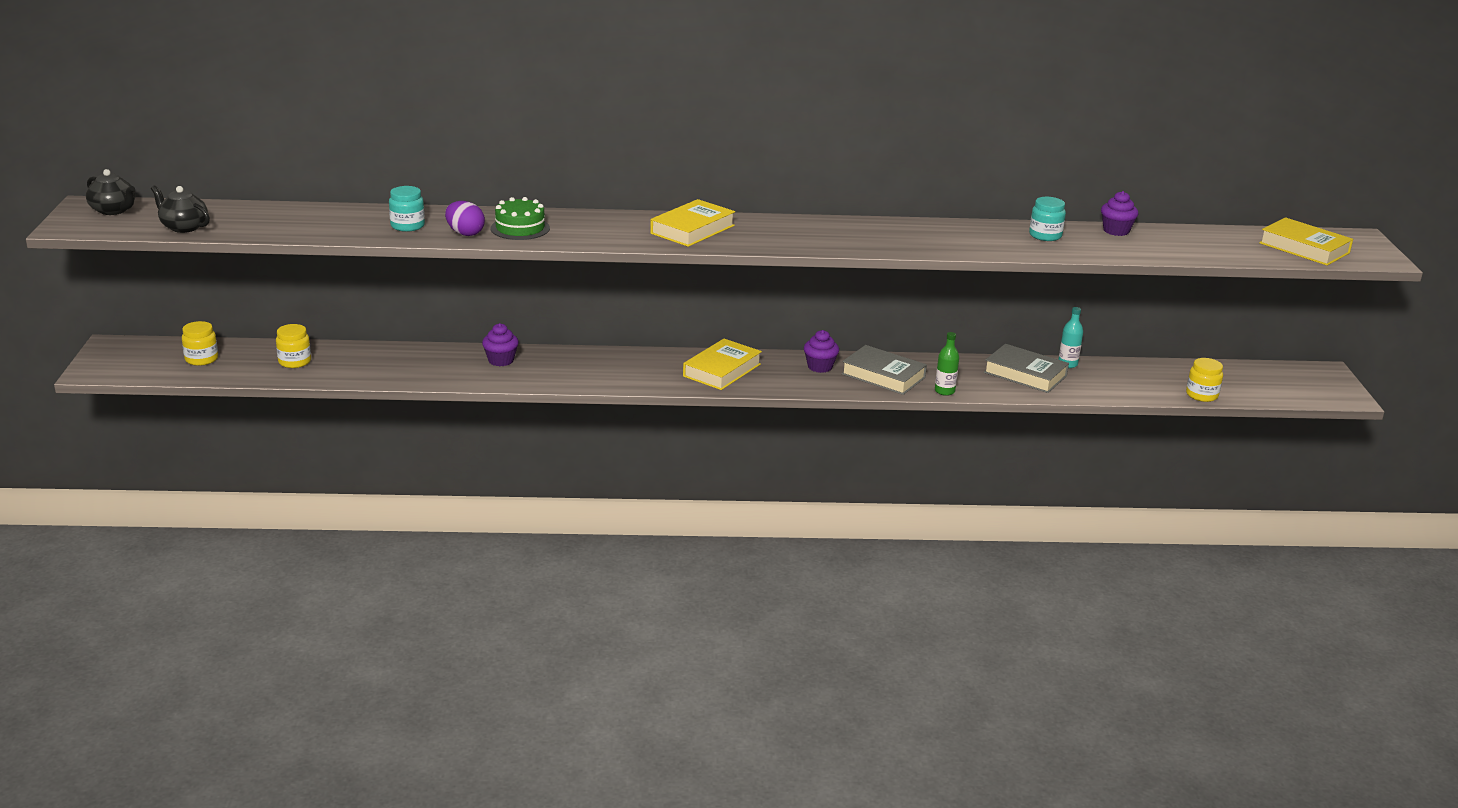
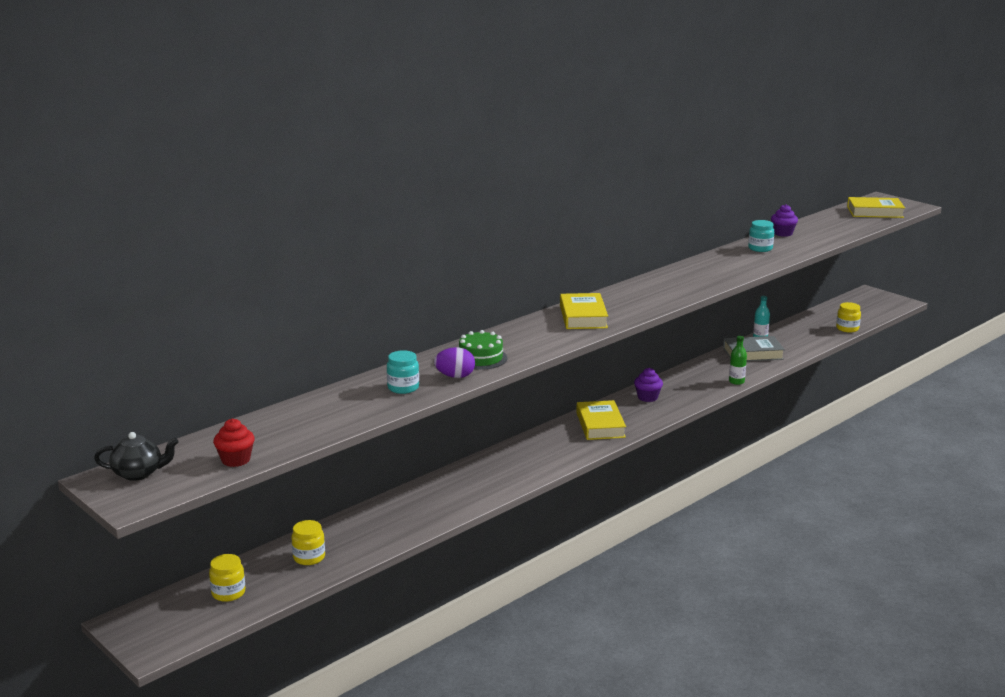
camera: 40 degrees left, 5 degrees down
black teapot [151,185,210,233] -> red cupcake [213,418,255,467]
purple cupcake [482,323,519,366] -> none
grey book [842,345,927,395] -> none

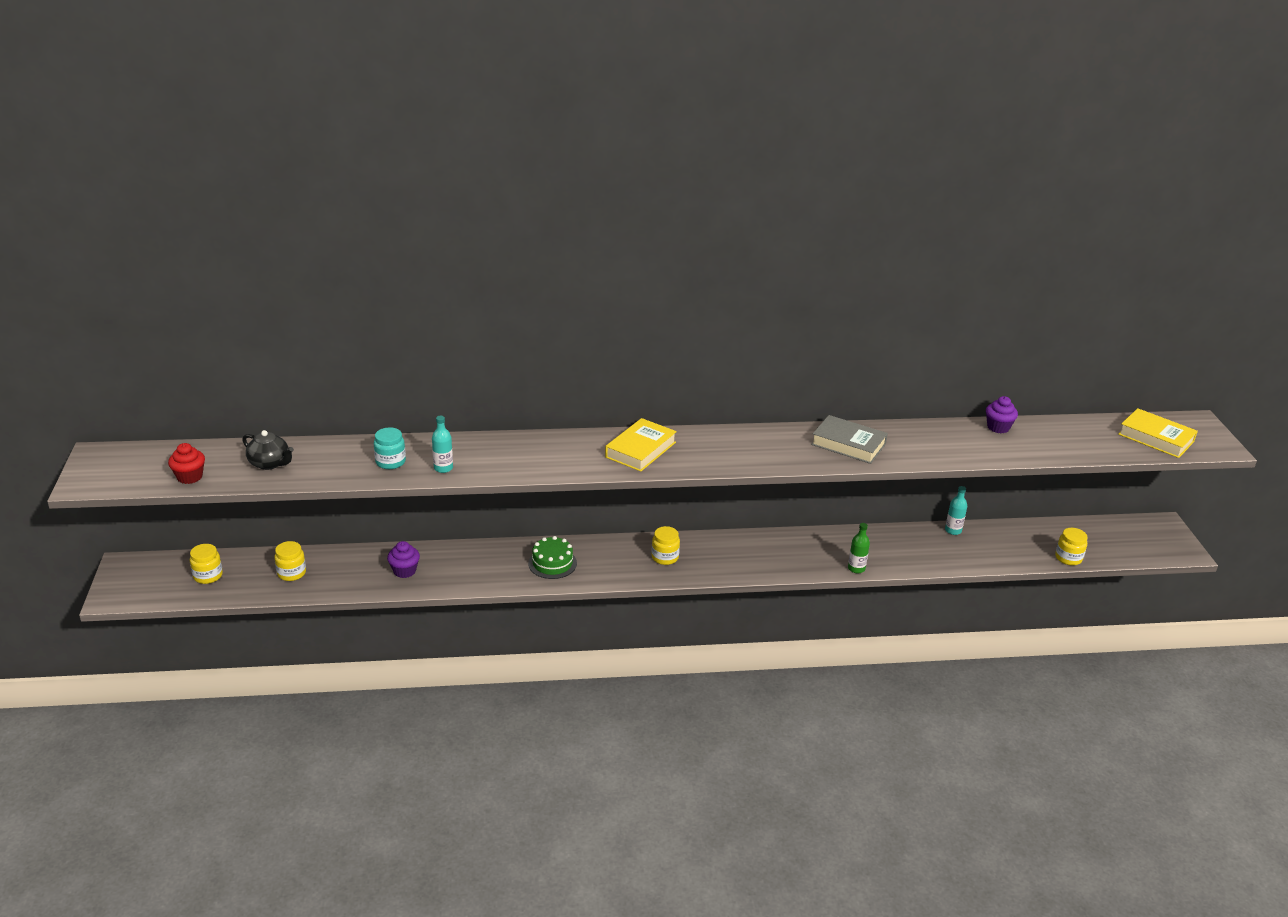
camera: 35 degrees right, 10 degrees up
black teapot [94,432,179,481] -> black teapot moved to [242,430,294,470]
purple egg [434,347,475,378] -> turquoise bottle [432,416,453,473]
green cake [459,330,507,370] -> green cake moved to [528,536,577,579]
yellow book [576,400,626,440] -> yellow jar [652,526,680,565]
purple cupcake [634,368,663,402] -> purple cupcake moved to [387,541,420,578]
grey book [723,336,785,361] -> grey book moved to [811,415,888,464]
turquoise jar [748,220,774,252] -> none

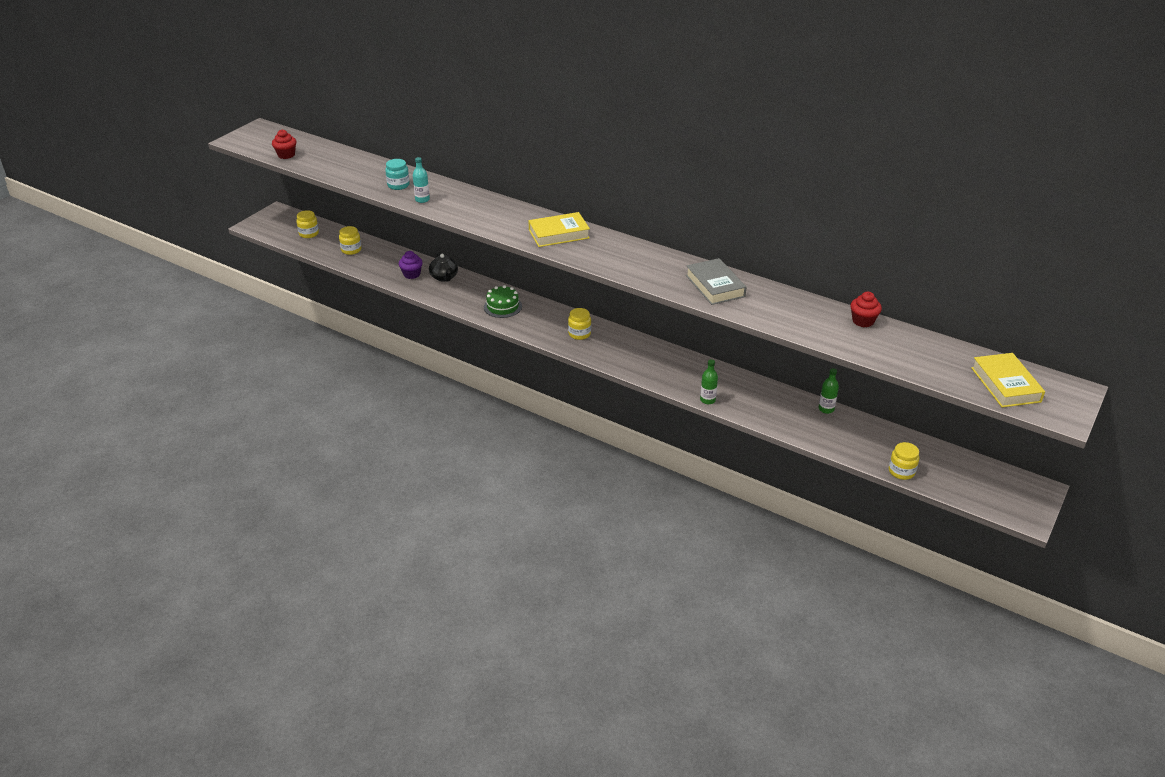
camera: 40 degrees right, 5 degrees up
black teapot [242,430,294,470] -> black teapot moved to [429,253,458,281]
turquoise bottle [945,486,967,535] -> green bottle [818,368,839,414]
purple cupcake [986,396,1018,433] -> red cupcake [850,292,882,327]

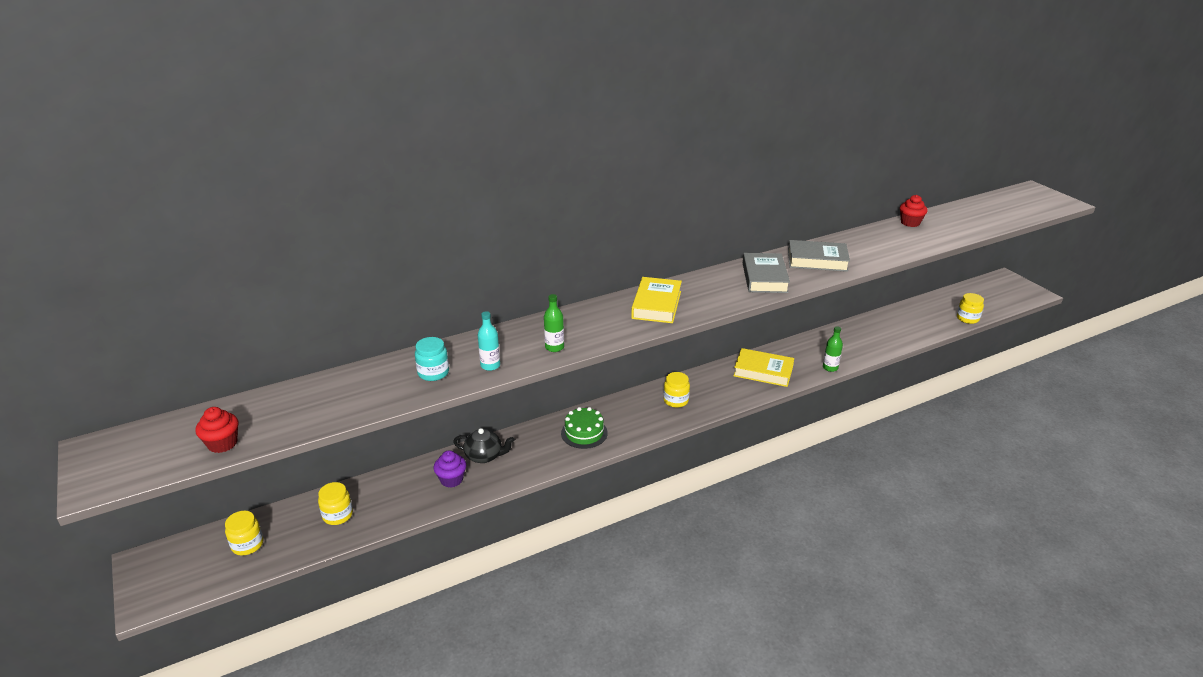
camera: 60 degrees left, 5 degrees down
green bottle [818,368,839,414] -> green bottle moved to [544,294,564,352]
yellow book [971,353,1045,407] -> yellow book moved to [733,348,794,387]
none -> grey book [743,253,790,293]

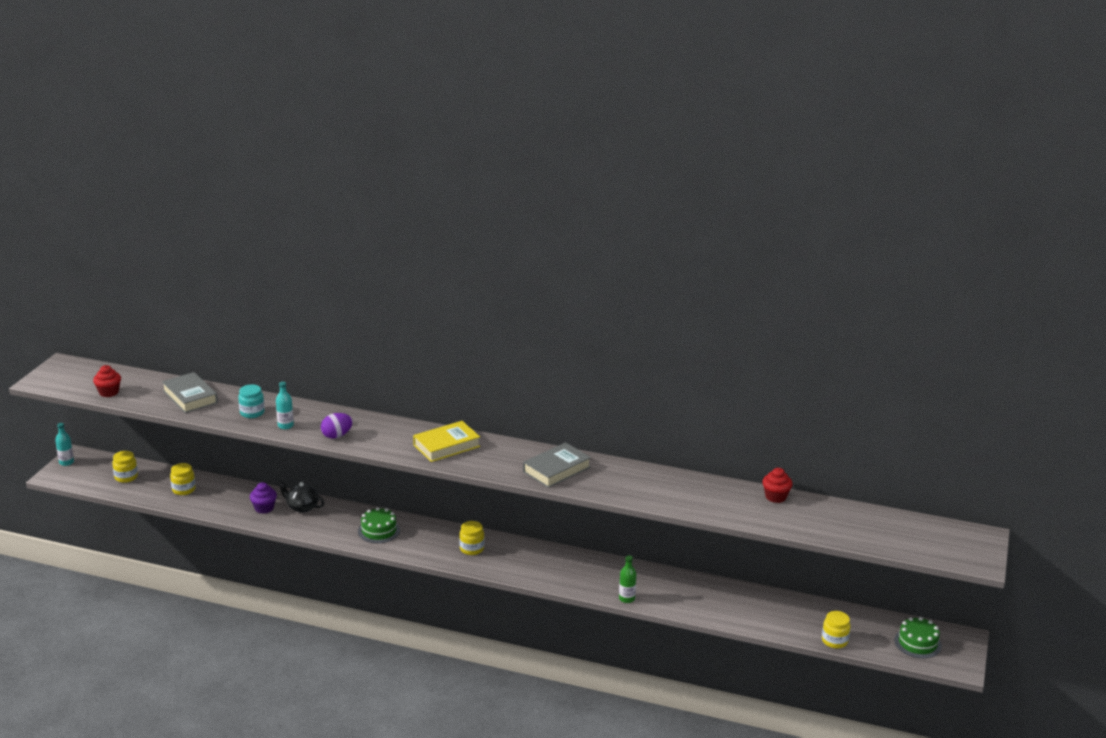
camera: 45 degrees right, 5 degrees down
black teapot [453,428,515,463] -> black teapot turned 150 degrees clockwise [278,480,324,513]
green bottle [544,294,564,352] -> purple egg [321,413,353,439]
yellow book [733,348,794,387] -> none
grey book [788,240,850,272] -> grey book moved to [162,372,218,413]
none -> turquoise bottle [55,423,74,466]
none -> green cake [894,617,942,658]

